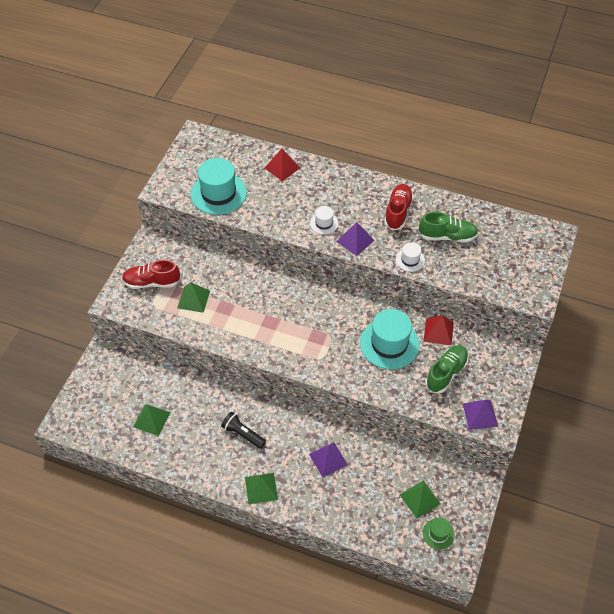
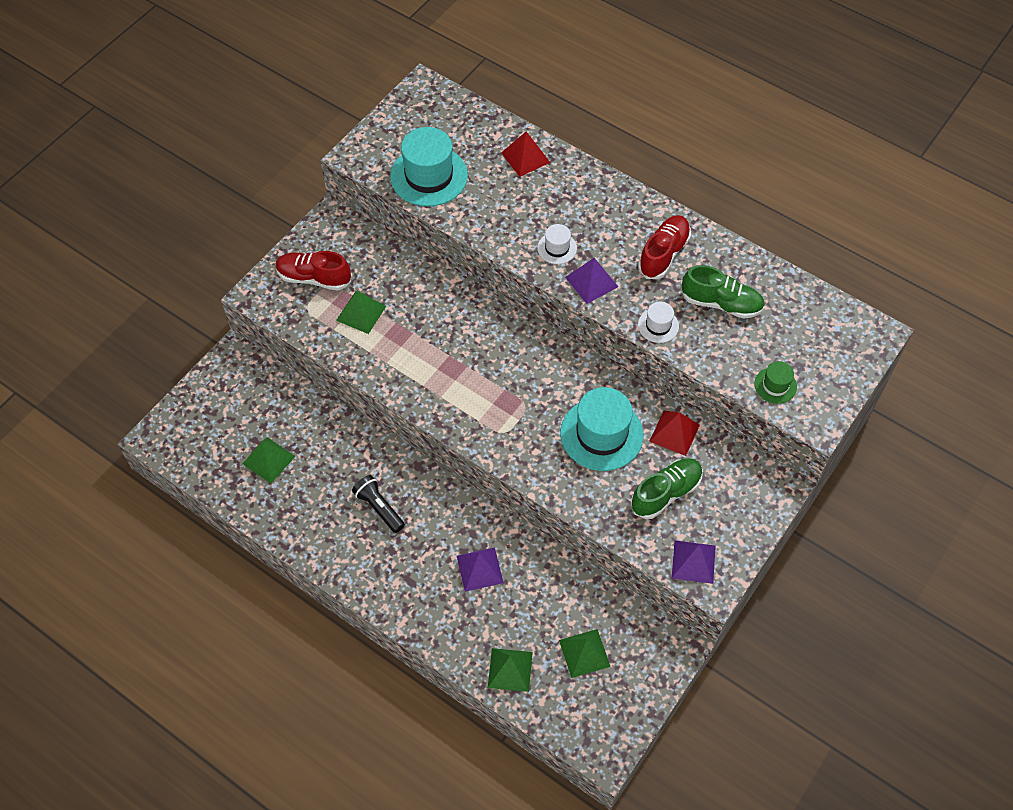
camera: 15 degrees right, 5 degrees up
green pyramid [245,473,278,504] -> green pyramid moved to [488,648,533,692]
green hat [423,517,455,549] -> green hat moved to [754,361,797,404]

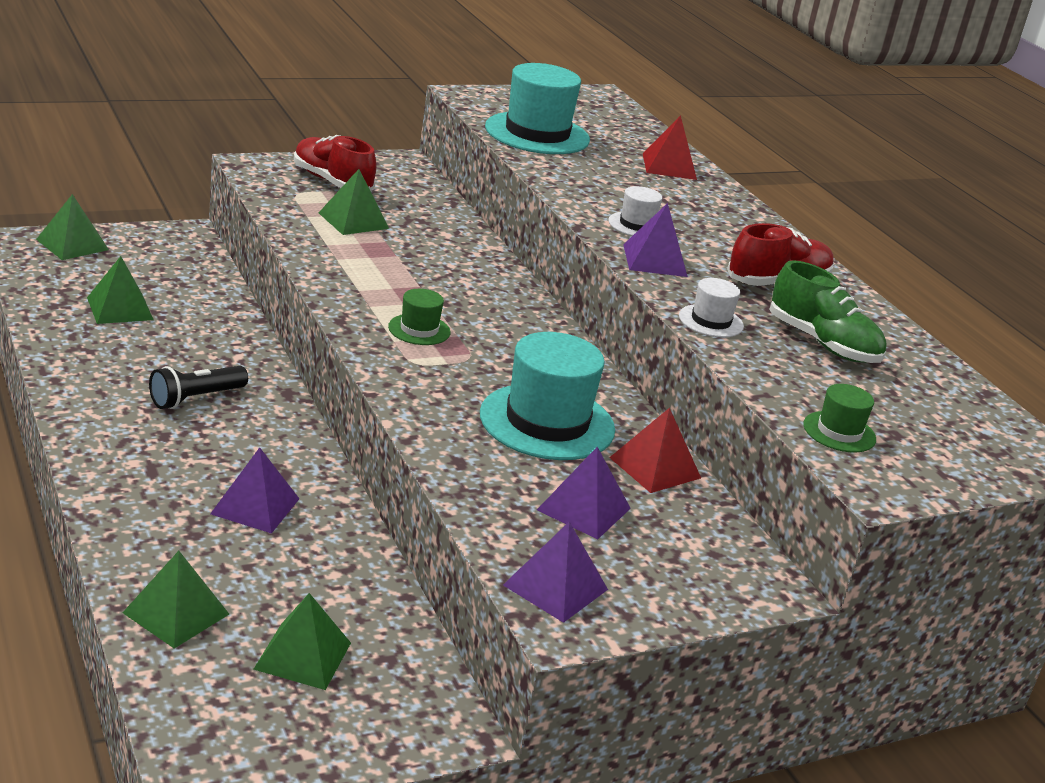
camera: 25 degrees right, 30 degrees down
black flashlight [352,475,405,533] -> black flashlight turned 120 degrees counterclockwise [149,366,248,409]
green shoe [631,458,703,519] -> purple pyramid [537,447,631,539]
none -> green pyramid [36,194,109,260]
none -> green hat [388,289,450,345]

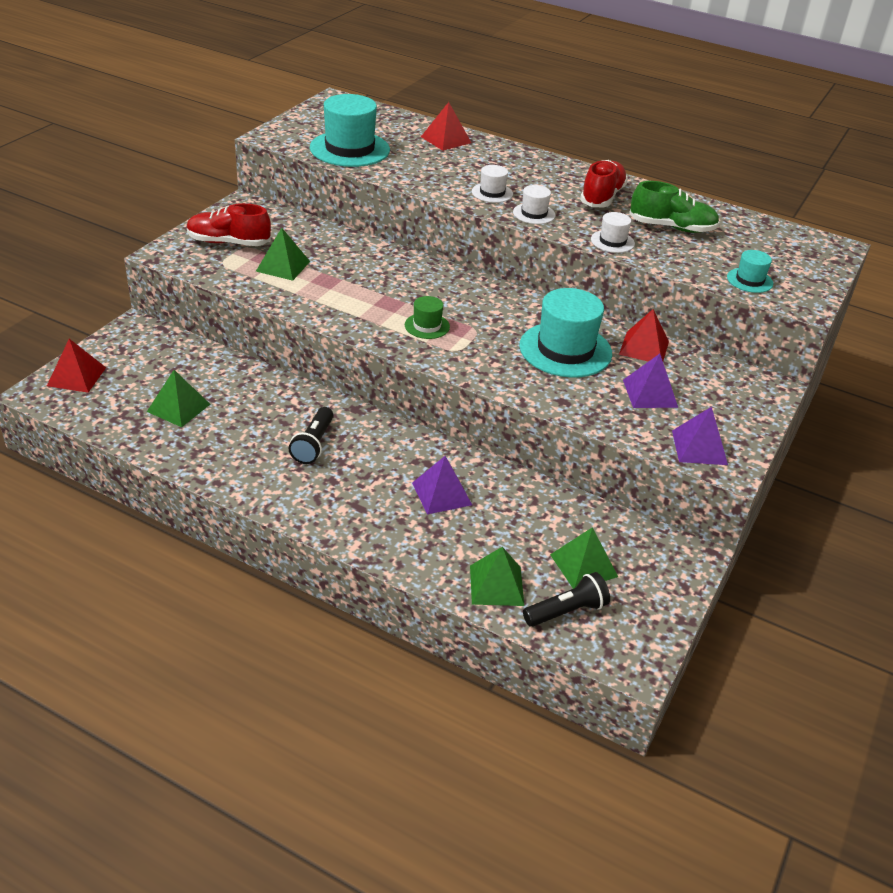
camera: 35 degrees left, 10 degrees up
green pyramid [36,194,109,260] -> red pyramid [47,339,106,393]
purple pyramid [623,203,688,277] -> white hat [513,185,556,224]
green hat [803,384,876,452] -> turquoise hat [727,250,773,293]
none -> black flashlight [523,572,610,627]

